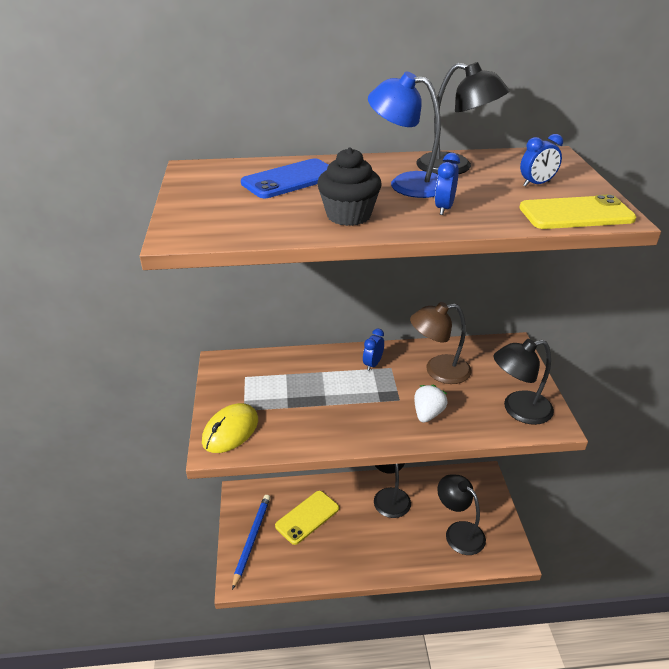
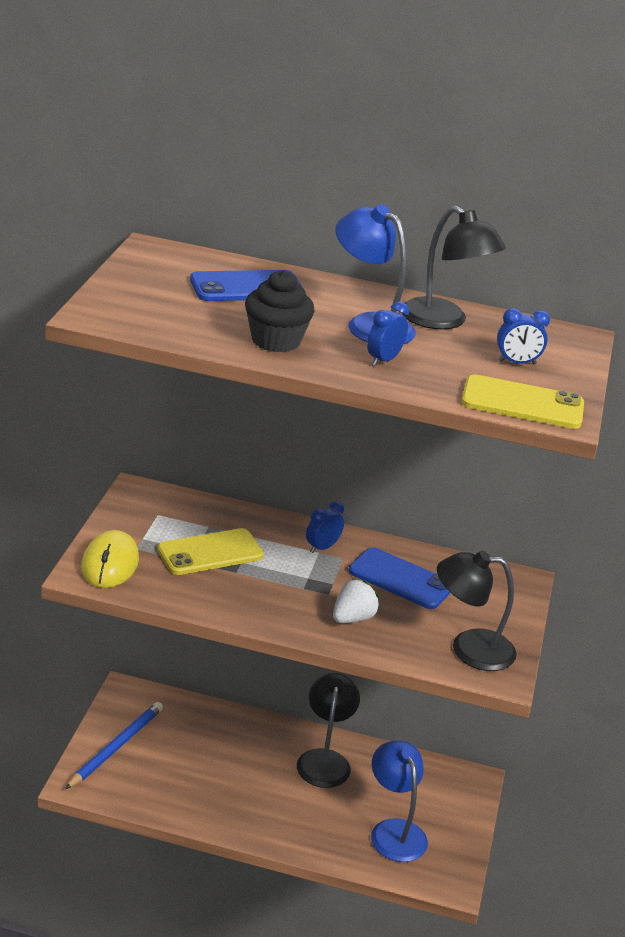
camera: 15 degrees right, 5 degrees down
yellow mouse [202,403,258,453] -> yellow mouse turned 45 degrees counterclockwise [81,530,139,588]
yellow phone [275,491,339,545] -> yellow phone moved to [157,528,264,575]
brown lamp [410,302,471,384] -> blue phone [349,547,450,609]
black lamp [437,474,486,555] -> blue lamp [371,741,428,862]

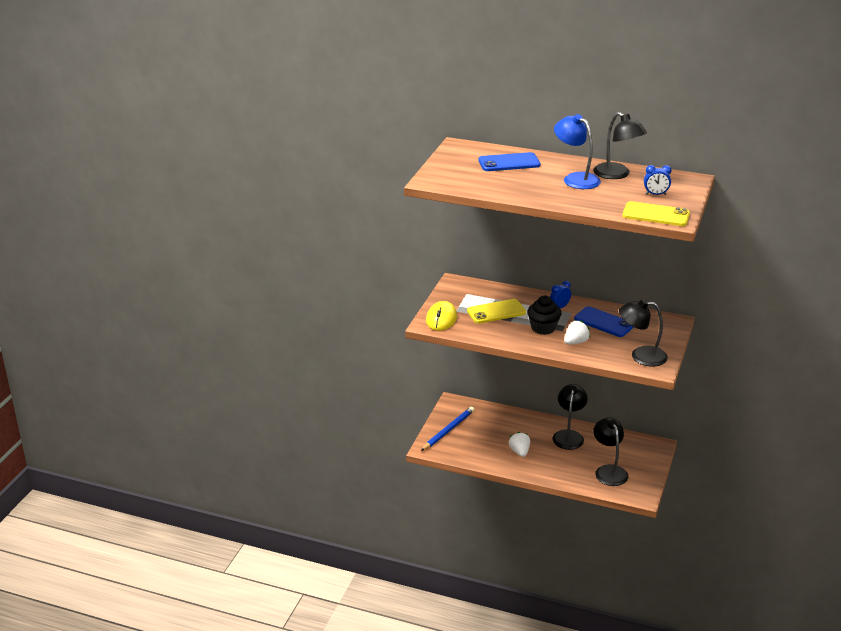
camera: 10 degrees right, 0 degrees up
black cupcake [245,270,315,352] -> black cupcake moved to [527,296,561,335]
blue clock [367,301,409,366] -> none
blue lamp [371,741,428,862] -> black lamp [593,417,628,486]
none -> white strawberry [509,432,530,457]

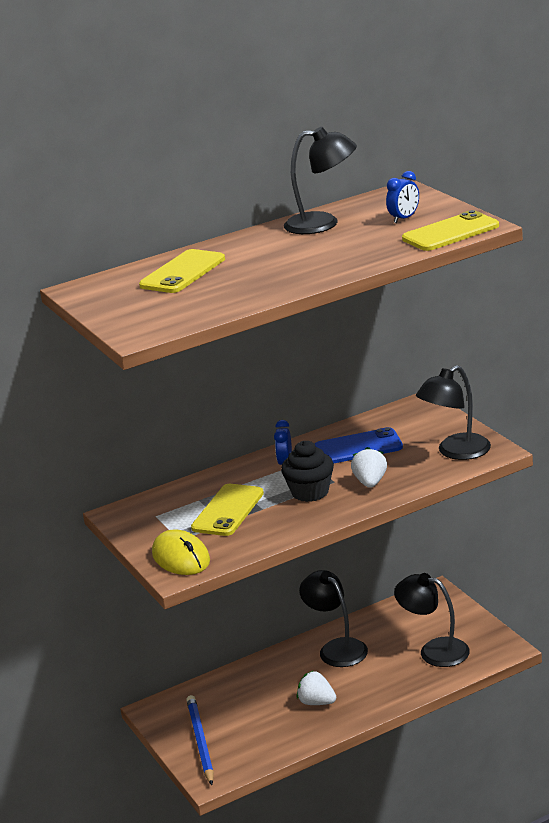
camera: 45 degrees left, 5 degrees down
blue phone [478,152,541,171] -> yellow phone [139,249,225,293]
blue lamp [554,114,601,189] -> none

